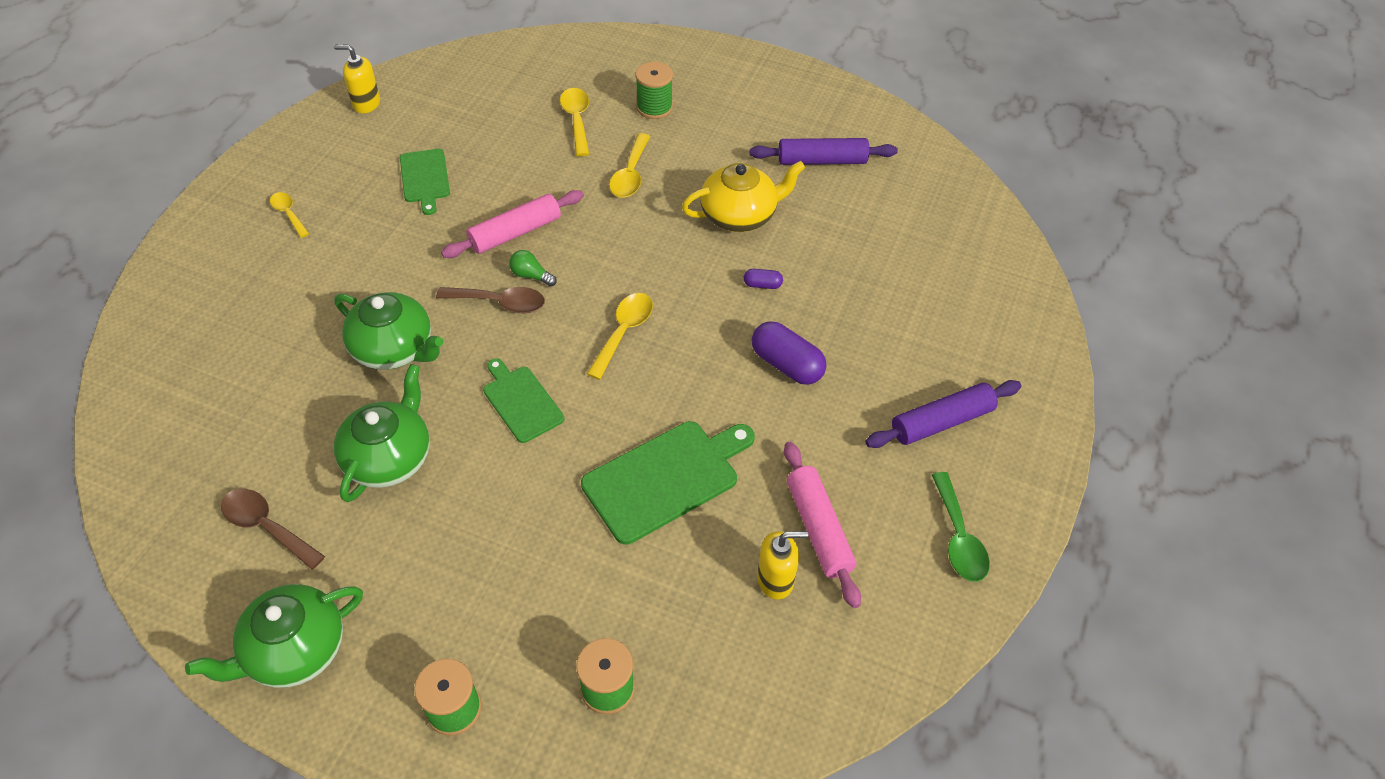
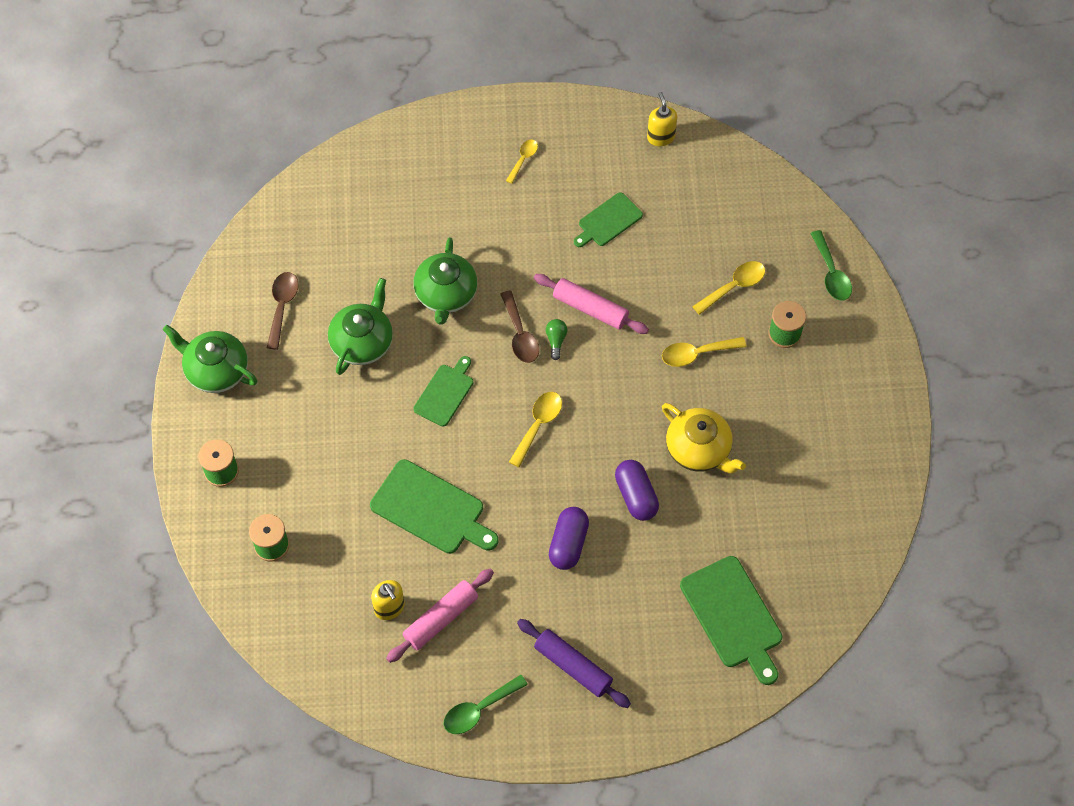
camera: 65 degrees right, 10 degrees up
green teapot [334,364,430,502] -> green teapot turned 60 degrees counterclockwise [328,278,393,375]
yellow spoon [587,293,653,380] -> yellow spoon turned 60 degrees counterclockwise [509,392,562,467]
purple capsule [744,269,783,289] -> purple capsule [615,460,659,521], size x2.00
purple rolling pin [750,138,898,165] -> none
none -> green cutting board [680,556,782,685]
none -> green spoon [810,230,852,301]

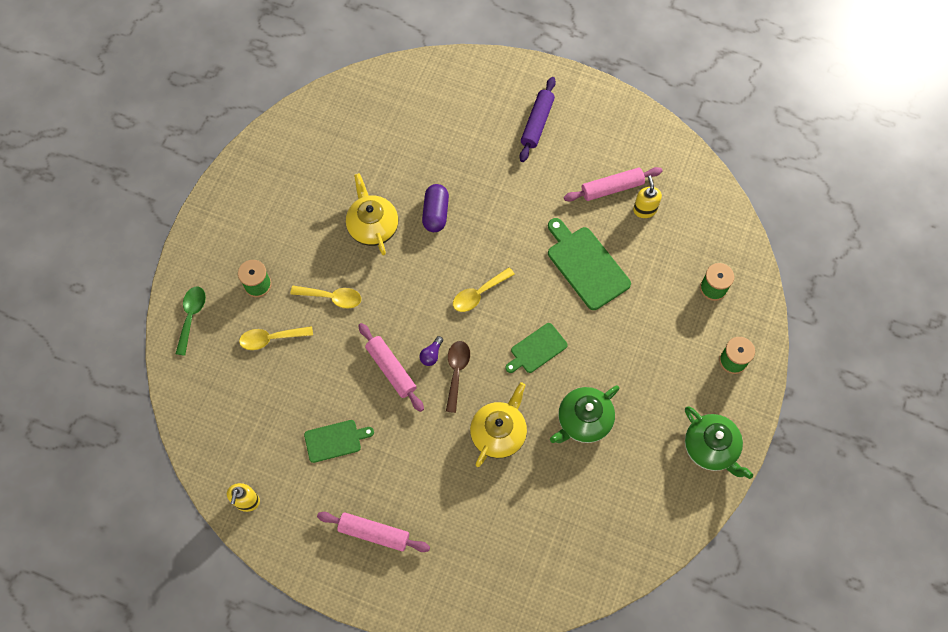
camera: 155 degrees left, 5 degrees up
brown spoon [267,272,299,350] -> none
green teapot [414,237,477,325] -> yellow teapot [470,382,527,467]
green spoon [444,674,528,734] -> none
yellow spoon [506,139,538,184] -> pink rolling pin [317,512,430,552]
purple rolling pin [517,619,631,708] -> purple rolling pin turned 45 degrees clockwise [519,77,556,162]
green light bulb [546,319,567,360] -> purple light bulb [419,336,443,366]
purple capsule [549,507,589,570] -> none
green cutting board [680,556,782,685] -> none

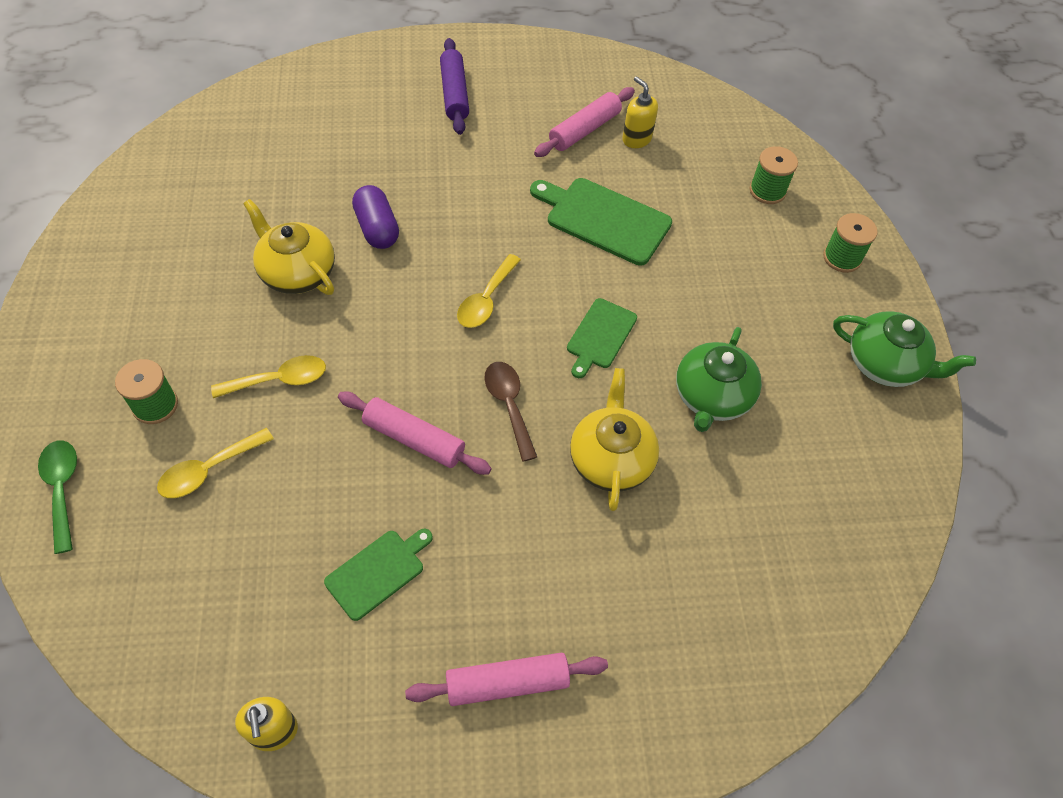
camera: 30 degrees left, 10 degrees down
purple light bulb [419,336,443,366] -> none

